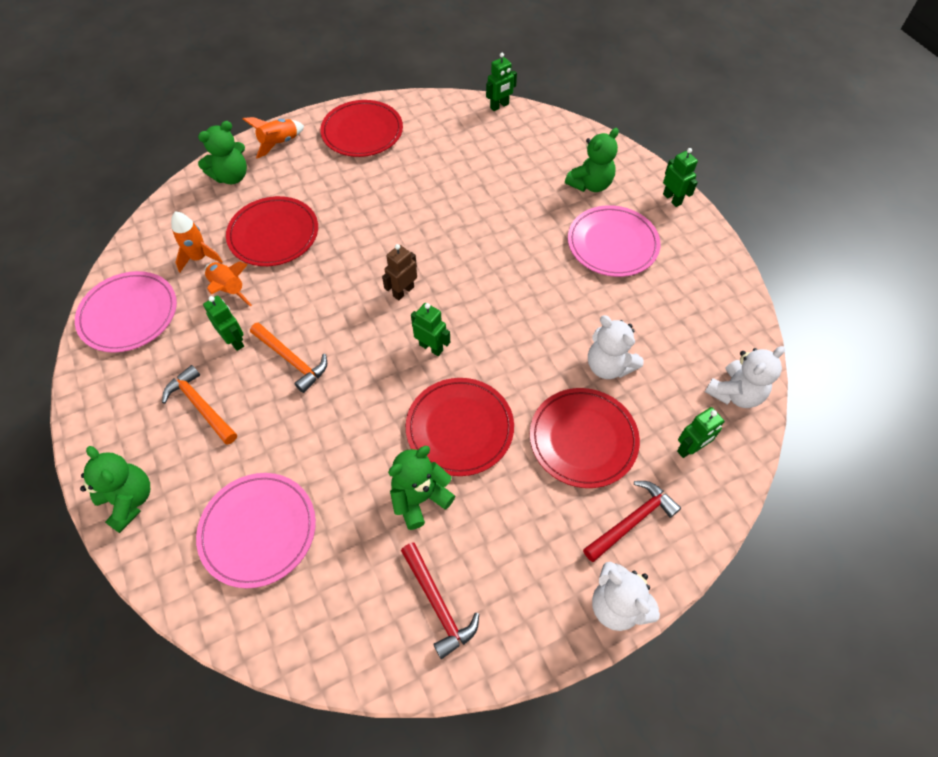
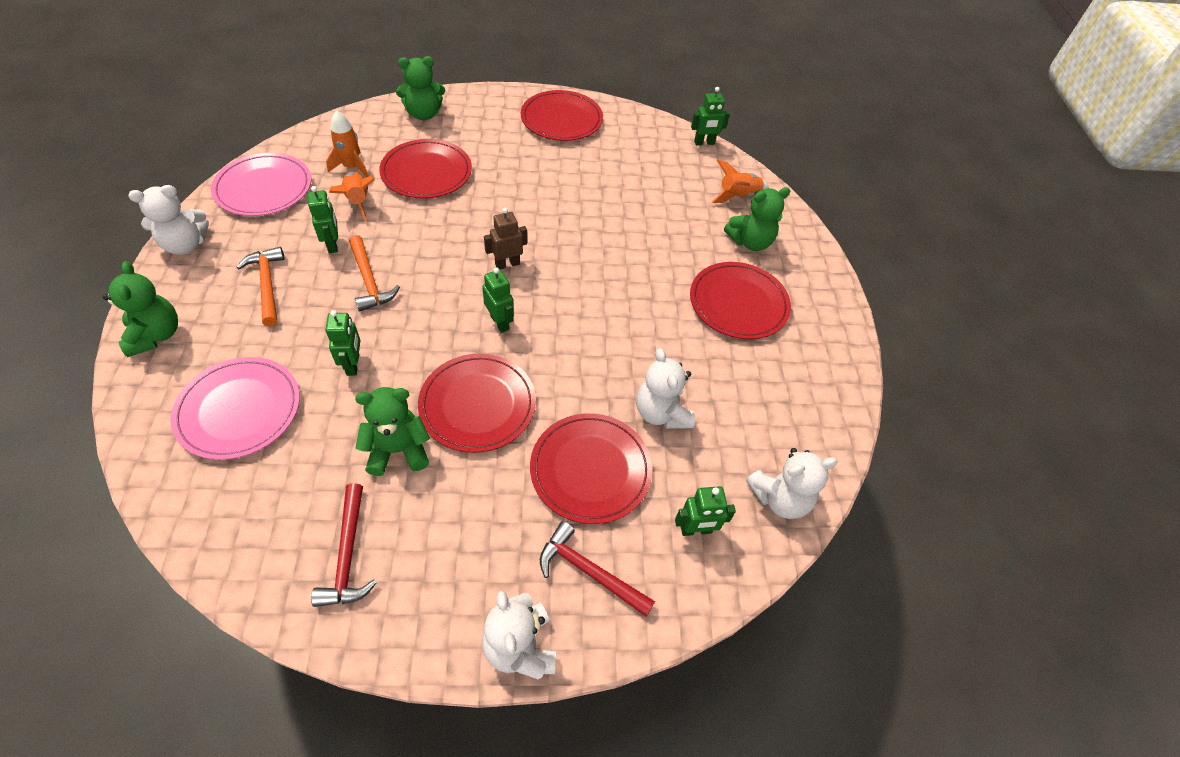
camera: 20 degrees right, 5 degrees down
orange rocket [243,117,304,158] -> orange rocket moved to [712,160,769,203]
pink plate [568,205,661,277] -> red plate [690,262,791,339]
red hammer [583,481,681,562] -> red hammer turned 135 degrees counterclockwise [540,521,655,617]
green robot [663,148,698,207] -> green robot moved to [325,310,360,376]
none -> white teddy bear [128,185,209,255]

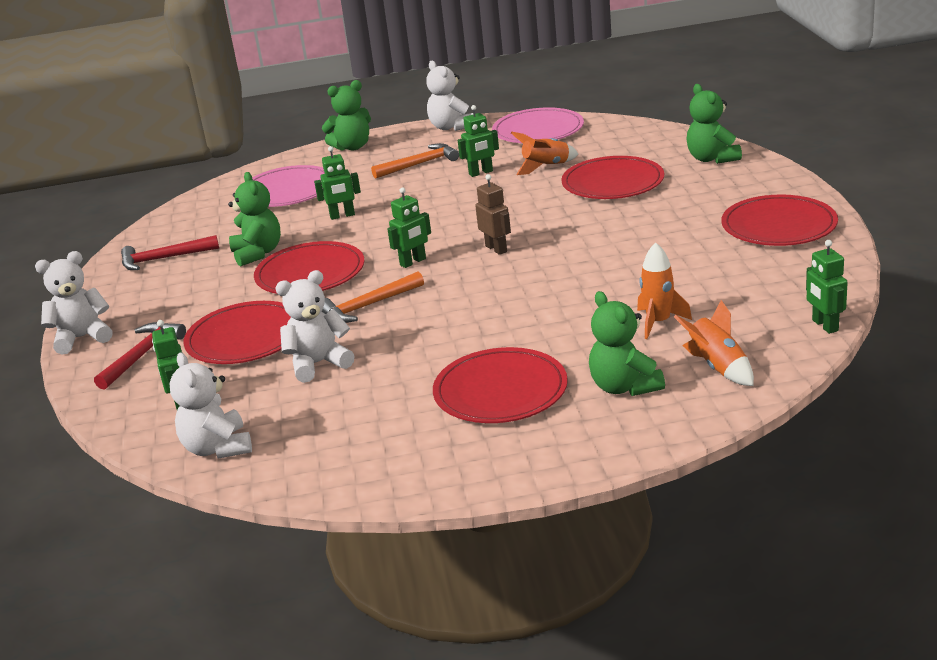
camera: 90 degrees right, 25 degrees down
orange rocket [326,110,369,177] -> orange rocket moved to [637,243,692,339]
orange hammer [349,235,400,312] -> orange hammer moved to [321,272,424,323]

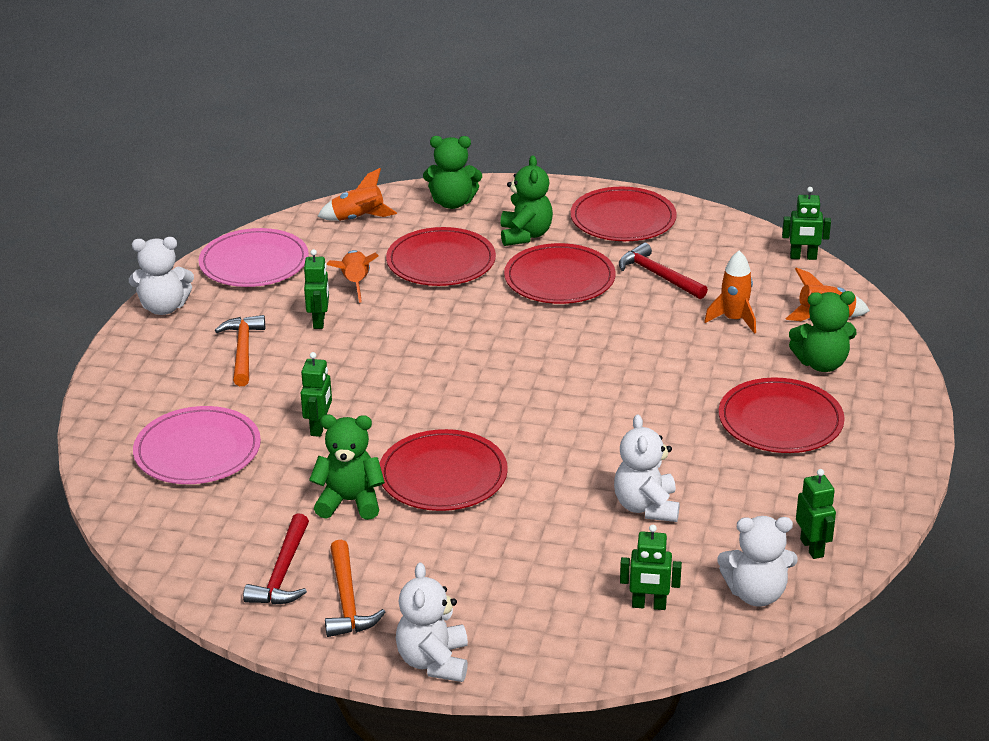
camera: 70 degrees left, 5 degrees up
red hammer [94,322,186,390] -> red hammer moved to [619,243,708,299]
red plate [184,301,291,364] -> red plate moved to [504,243,616,304]
orange hammer [321,272,424,323] -> orange hammer moved to [325,540,386,637]
green teddy bear [322,80,371,151] -> green teddy bear moved to [500,155,553,246]
green robot [387,187,431,268] -> green robot moved to [796,469,836,559]
brown robot [475,174,511,255] -> none
none -> orange rocket [317,168,397,221]

